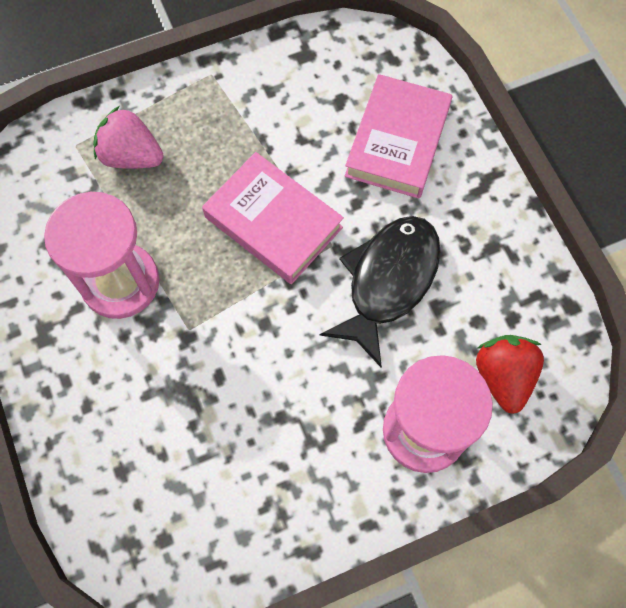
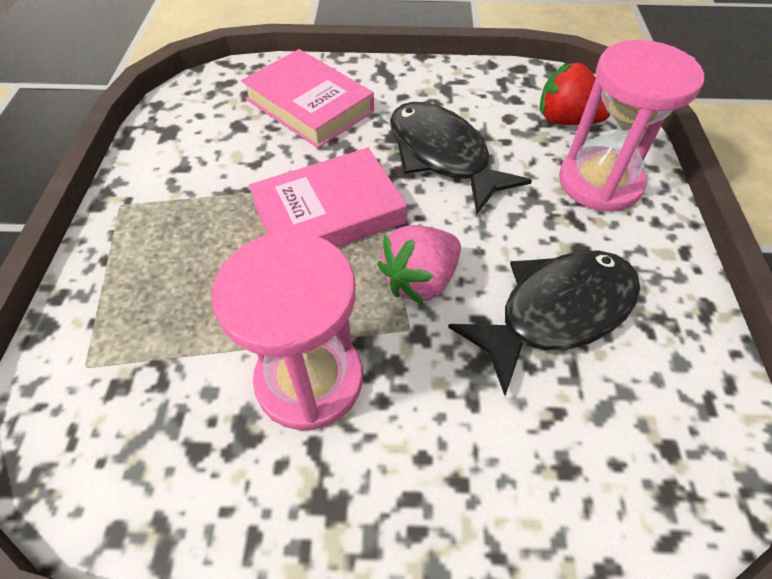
camera: 65 degrees left, 15 degrees down
pink strawberry [93,106,163,169] -> pink strawberry moved to [377,225,461,305]
none -> black fish [448,251,640,395]

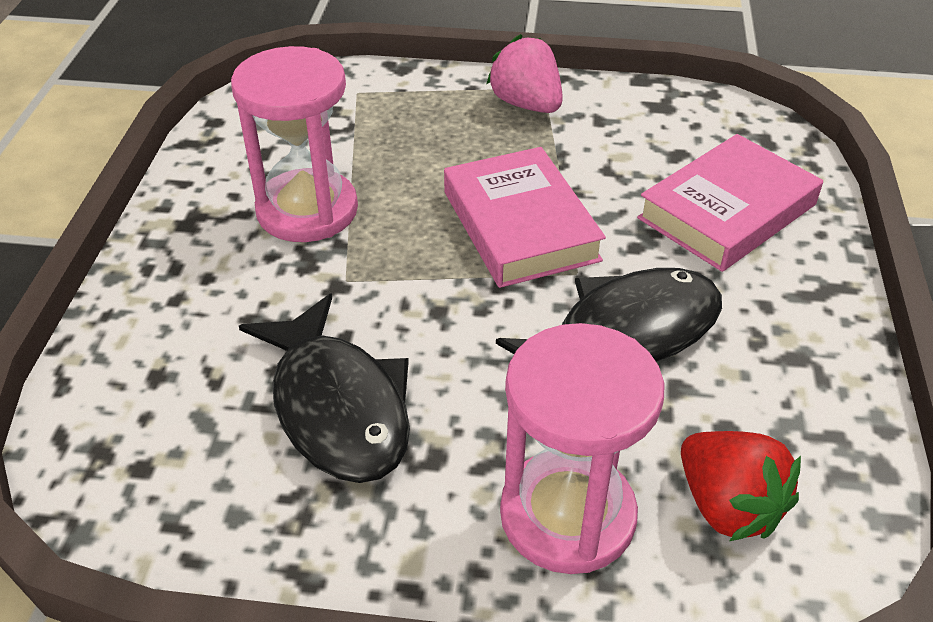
camera: 95 degrees right, 10 degrees down
pink strawberry [377,225,461,305] -> pink strawberry moved to [486,34,563,113]
red strawberry [540,62,610,125] -> red strawberry turned 120 degrees clockwise [681,431,801,541]

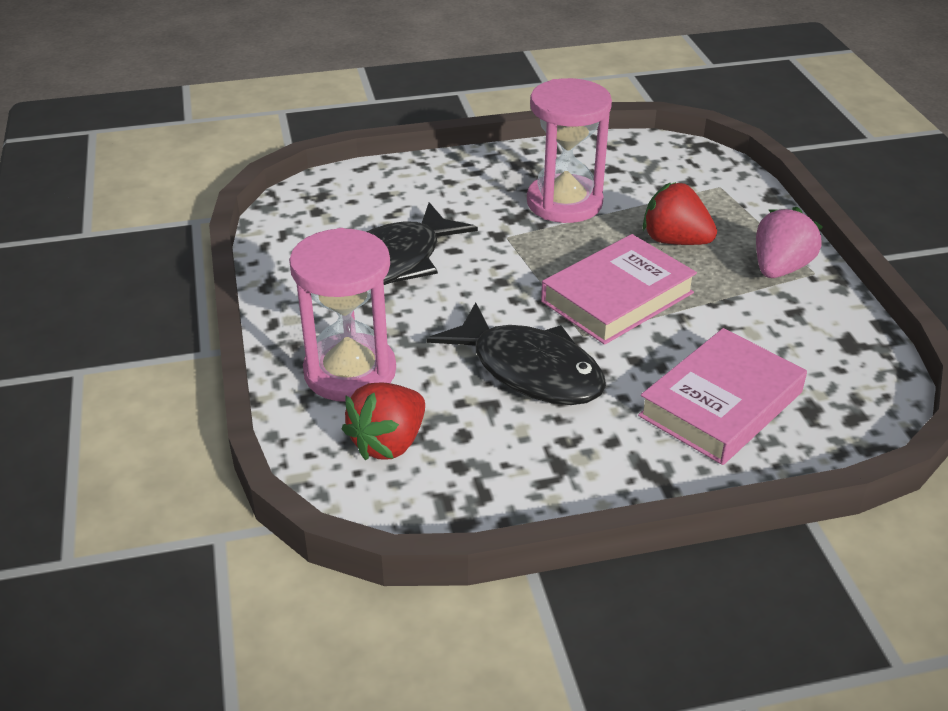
camera: 70 degrees right, 5 degrees down
pink book [637,134,823,272] -> pink book turned 75 degrees counterclockwise [638,328,807,465]
none -> red strawberry [643,182,717,245]

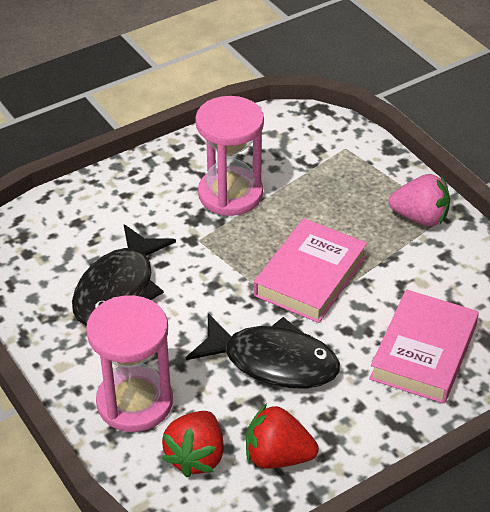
camera: 20 degrees left, 5 degrees up
red strawberry [643,182,717,245] -> red strawberry moved to [246,403,319,469]
pink strawberry [756,207,823,278] -> pink strawberry turned 90 degrees clockwise [388,174,450,226]

